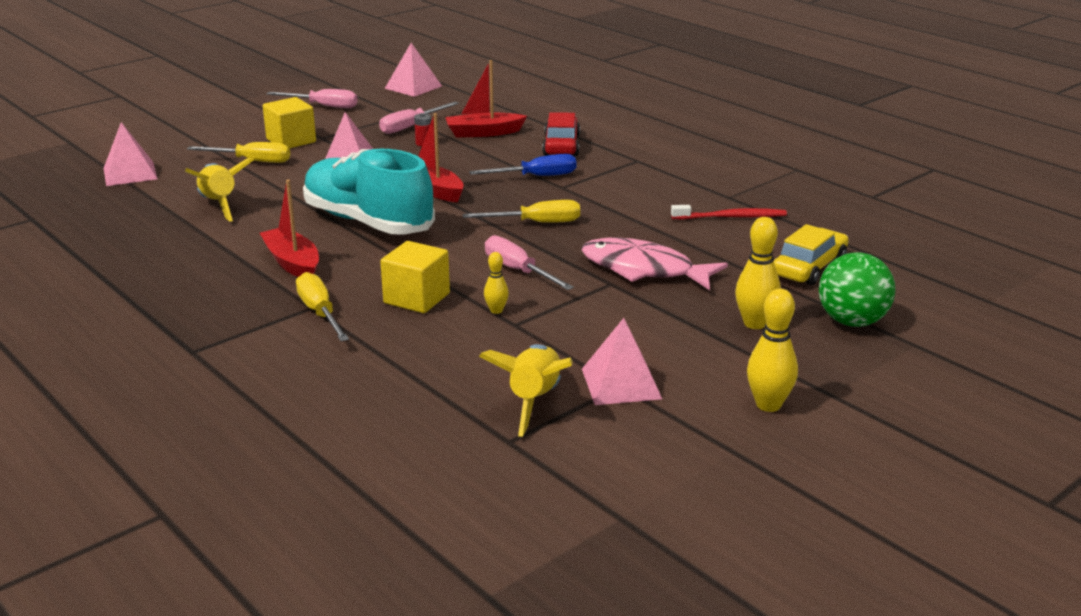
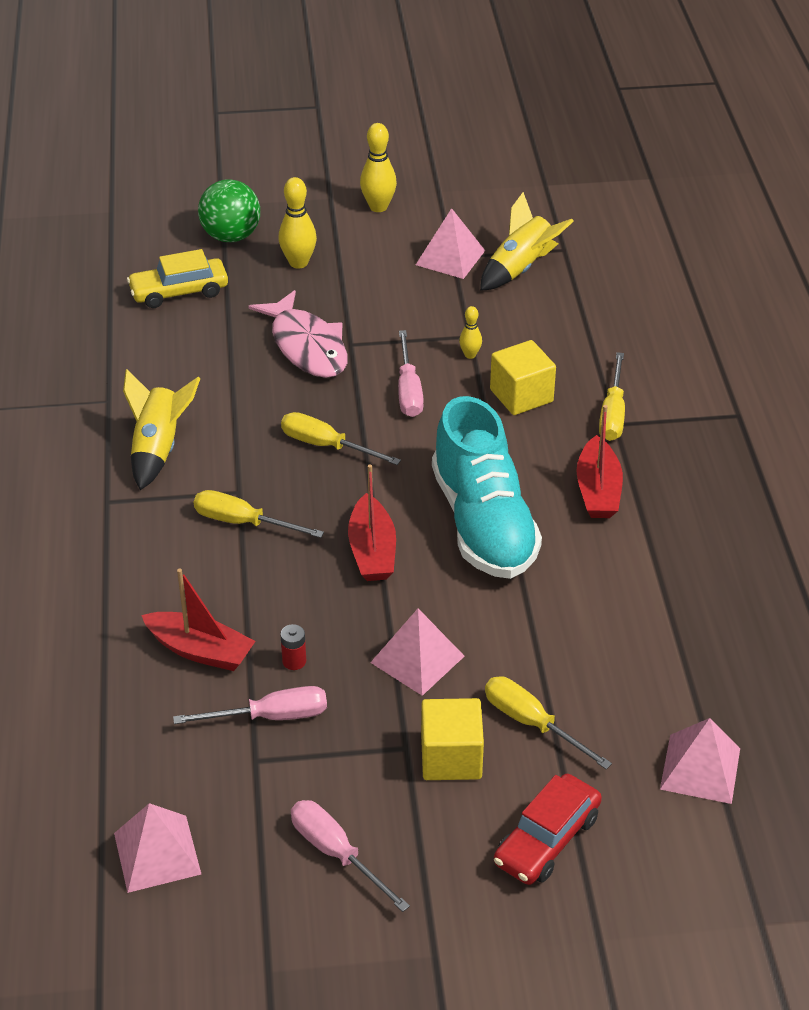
camera: 145 degrees left, 15 degrees up
yellow rocket [185,157,254,222] -> yellow rocket moved to [123,369,201,490]
blue screwdriver [469,154,576,176] -> yellow screwdriver [194,490,324,538]
red car [542,112,580,156] -> red car moved to [494,774,602,885]
red toothbrush [671,205,787,219] -> none

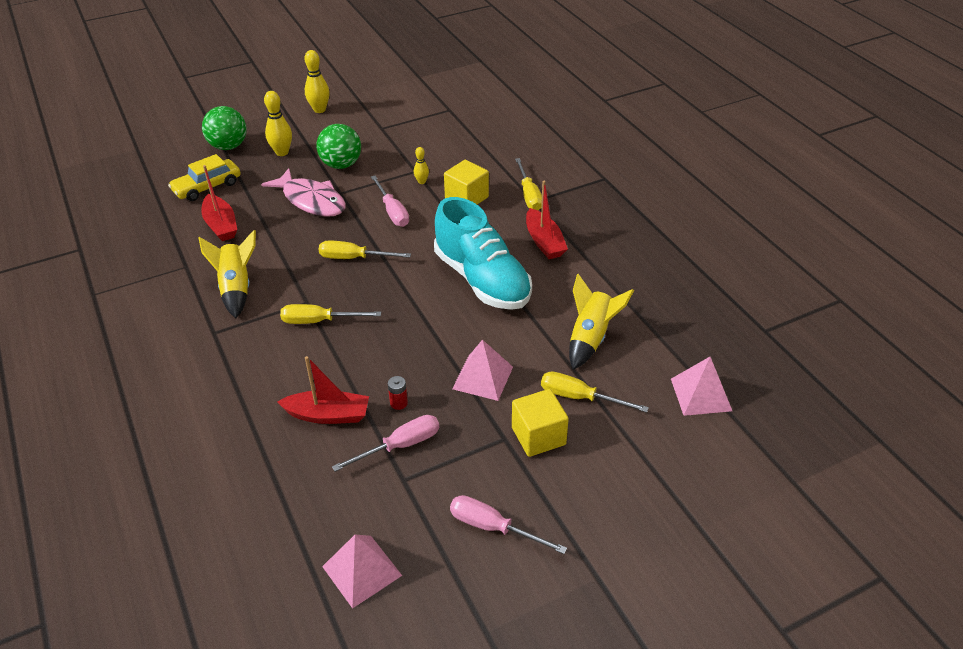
camera: 20 degrees left, 0 degrees up
red boat [348,465,396,581] -> red boat moved to [201,165,237,241]
pink pyramid [416,208,485,279] -> none
yellow rocket [480,192,574,291] -> yellow rocket moved to [569,274,634,370]
red car [494,774,602,885] -> none
none -> green ball [316,124,361,169]

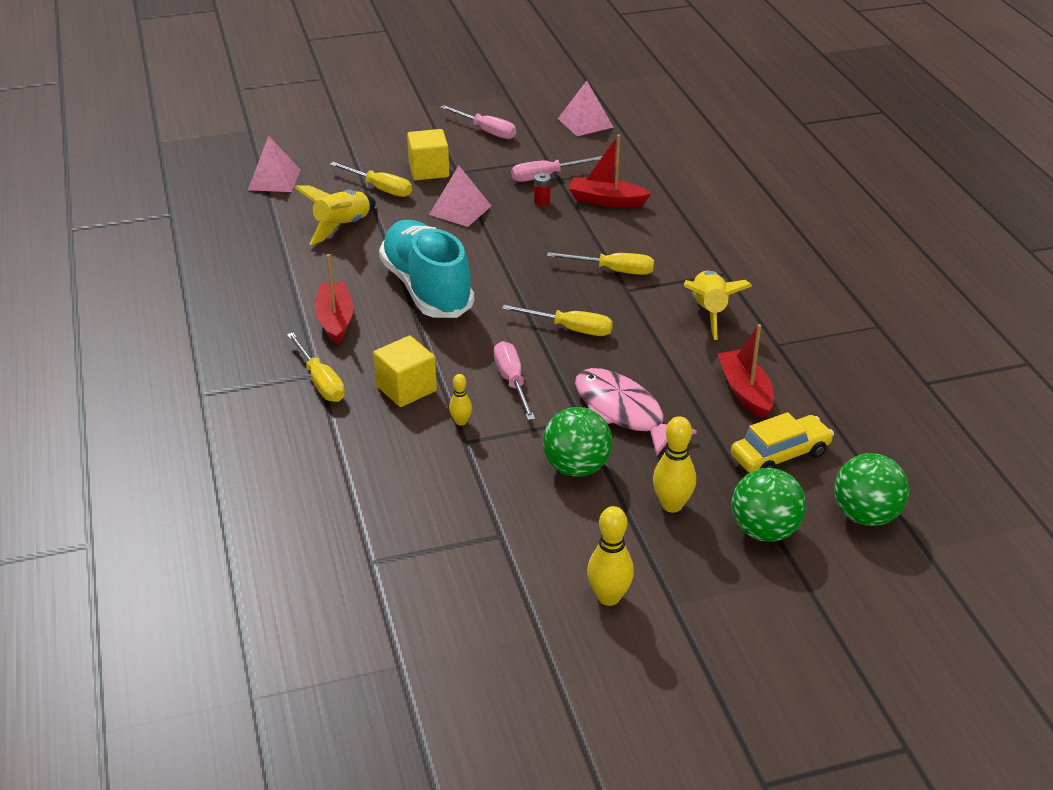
camera: 170 degrees left, 5 degrees down
yellow screwdriver [515,158,542,210] -> yellow screwdriver turned 150 degrees clockwise [287,332,345,402]
none -> green ball [834,453,909,526]

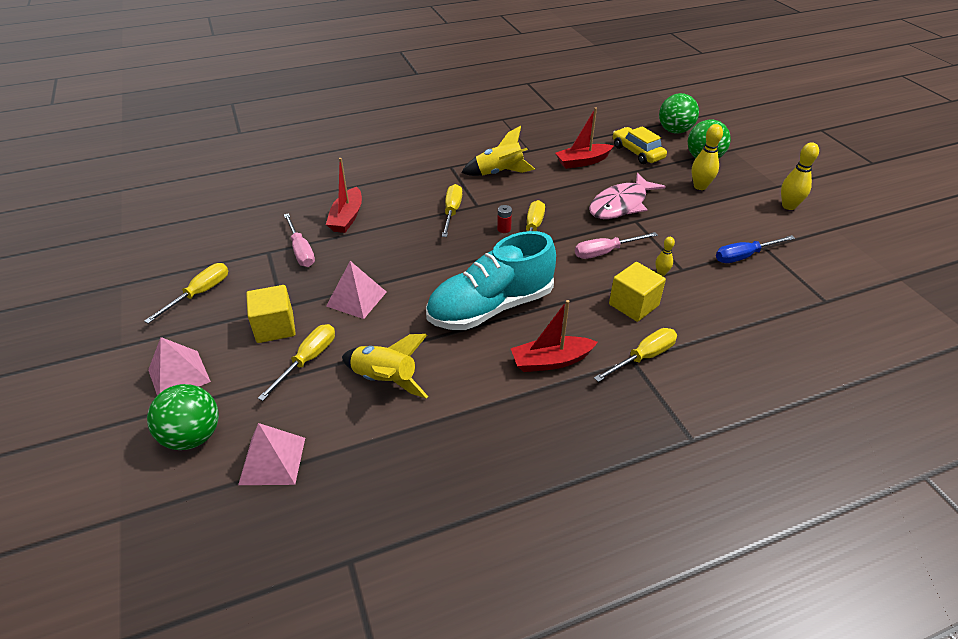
camera: 95 degrees left, 5 degrees up
pink screwdriver [440,105,516,139] -> yellow screwdriver [144,263,228,324]
red battery [534,173,551,206] -> red battery moved to [497,205,512,233]
green ball [543,407,613,477] -> green ball moved to [147,384,219,450]
pink pyramid [558,81,613,136] -> pink pyramid moved to [148,337,211,395]
none -> blue screwdriver [716,235,795,263]

